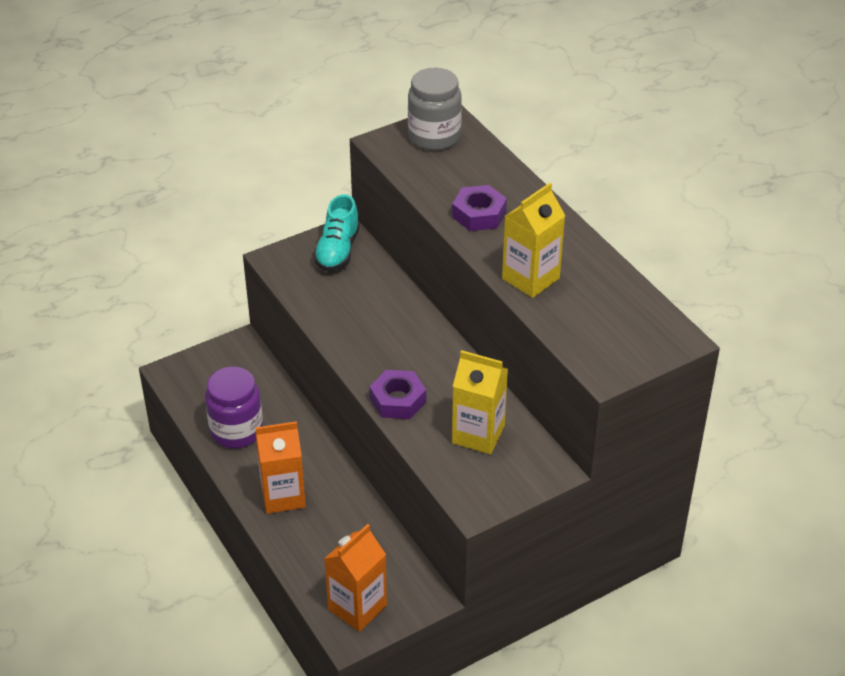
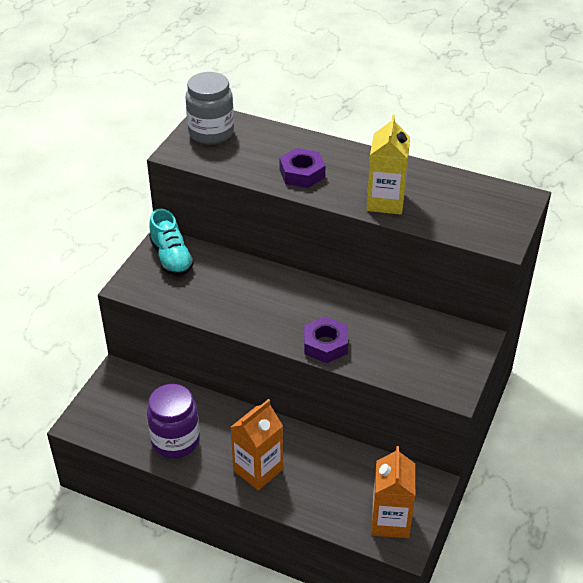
camera: 35 degrees left, 0 degrees up
yellow carton [452,350,508,454] -> none

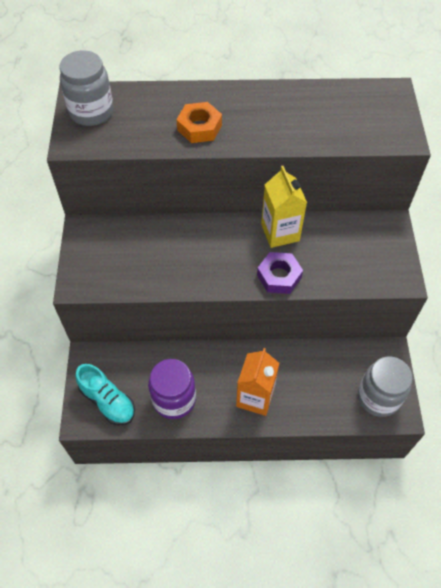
camera: 25 degrees left, 15 degrees up
turquoise shoe [149,209,194,276] -> turquoise shoe moved to [75,364,135,425]
purple nut [280,148,325,188] -> orange nut [176,102,222,143]
yellow carton [366,114,410,215] -> yellow carton moved to [261,166,307,248]
orange carton [371,446,415,538] -> grey jar [358,356,413,417]

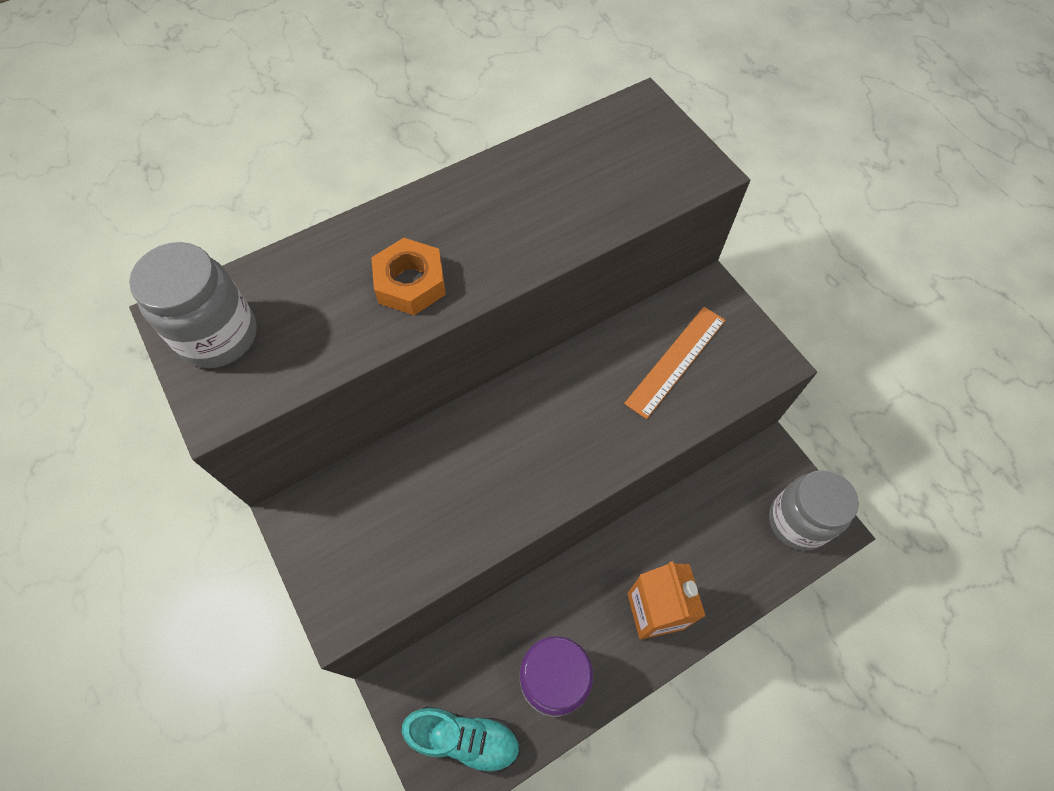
camera: 30 degrees left, 5 degrees up
purple nut [257,252,303,294] -> none
yellow carton [261,166,307,248] -> none
none -> orange ruler [624,307,725,419]

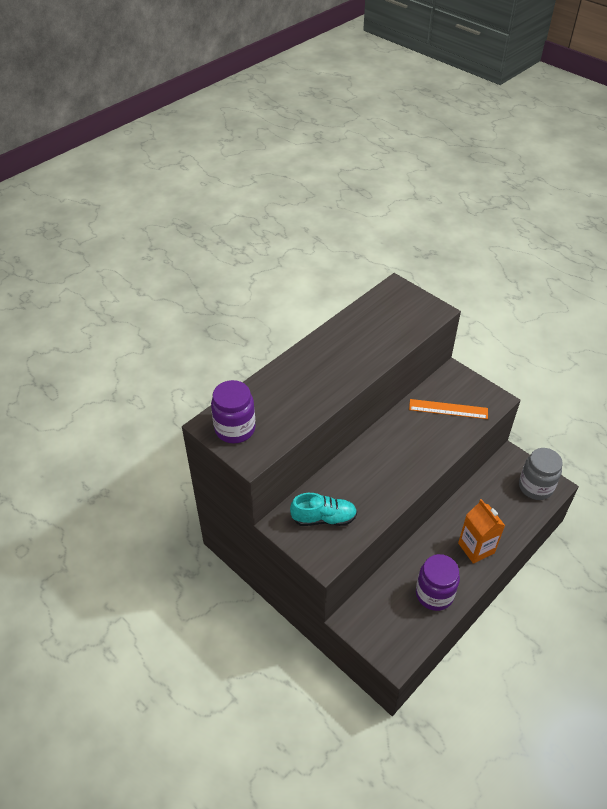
camera: 15 degrees left, 15 degrees down
grey jar [129,242,257,368] -> purple jar [211,380,256,443]
orange nut [371,238,446,315] -> none
turquoise shoe [402,707,520,775] -> turquoise shoe moved to [290,493,357,526]
orange ruler [624,307,725,419] -> orange ruler turned 75 degrees clockwise [409,399,488,419]

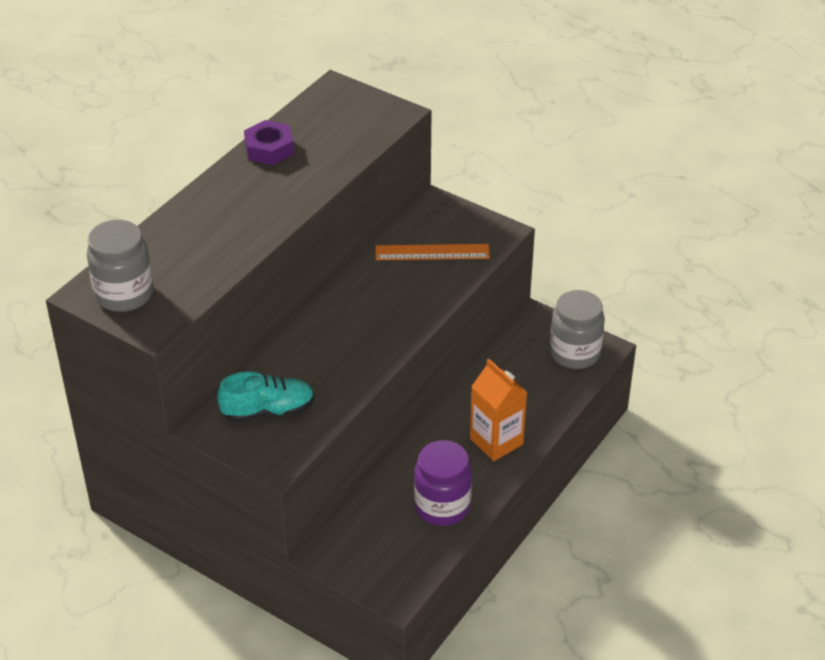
camera: 10 degrees left, 5 degrees down
purple jar [211,380,256,443] -> grey jar [87,220,153,312]
none -> purple nut [244,120,294,165]

